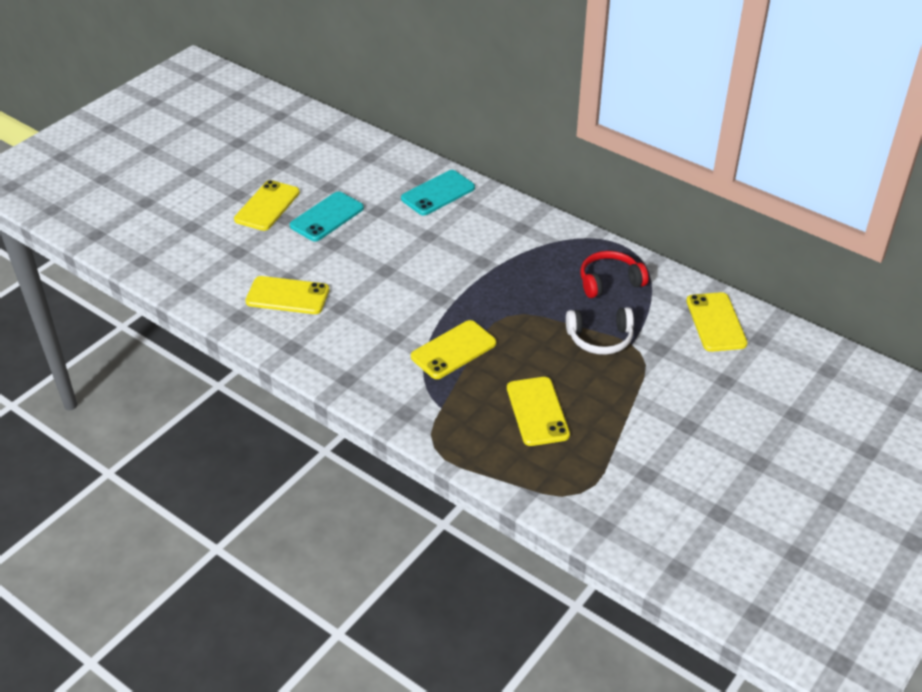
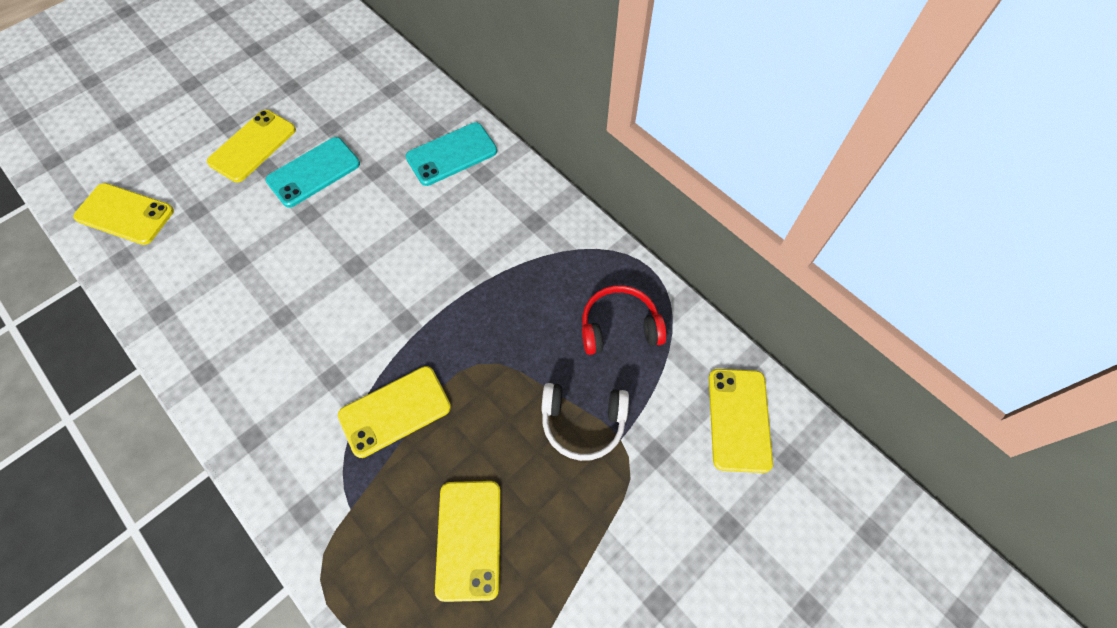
camera: 10 degrees right, 20 degrees up
yellow phone [245,276,329,314] -> yellow phone moved to [73,183,174,245]

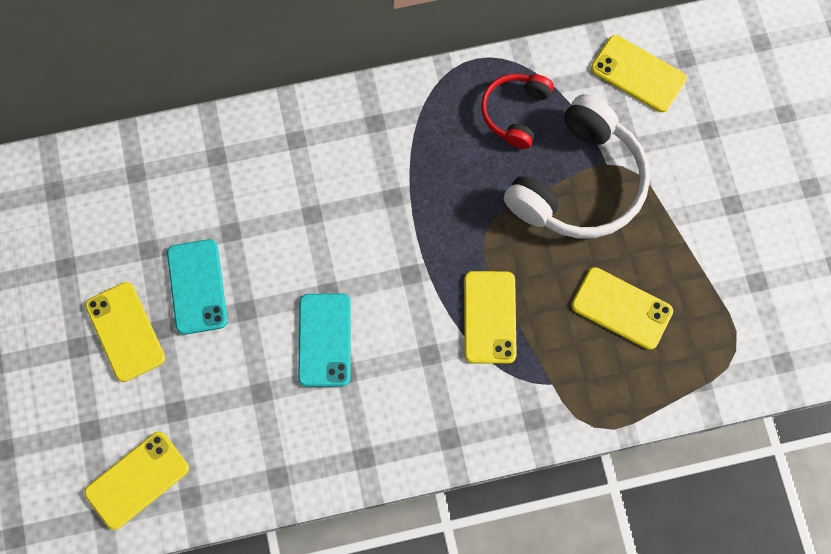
camera: 60 degrees left, 10 degrees up
turquoise phone [406,122,497,186] -> turquoise phone moved to [298,293,351,387]
white headphones [541,383,629,461] -> white headphones [504,94,650,239], size x1.83

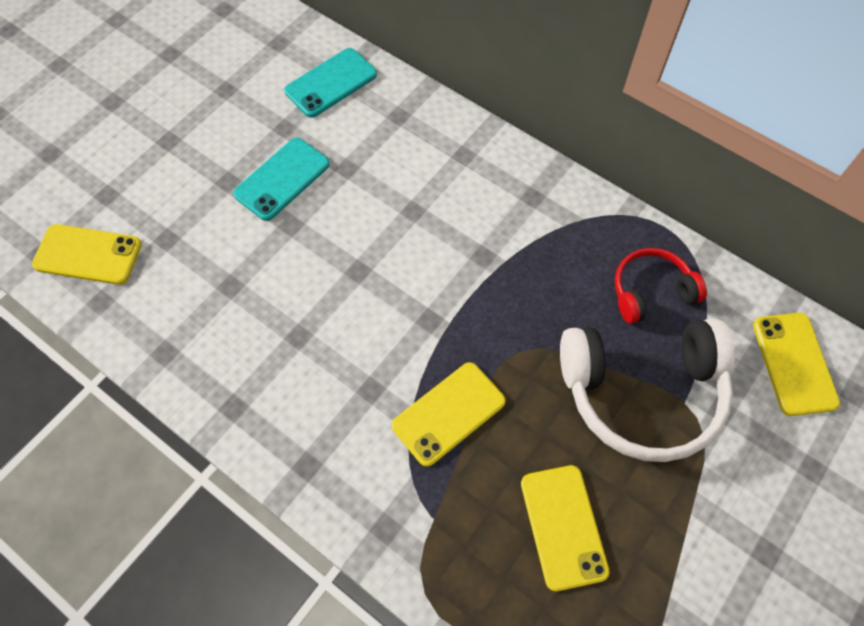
camera: 50 degrees right, 10 degrees down
yellow phone [85,282,165,382] -> none
turquoise phone [298,293,351,387] -> turquoise phone moved to [284,48,377,118]

